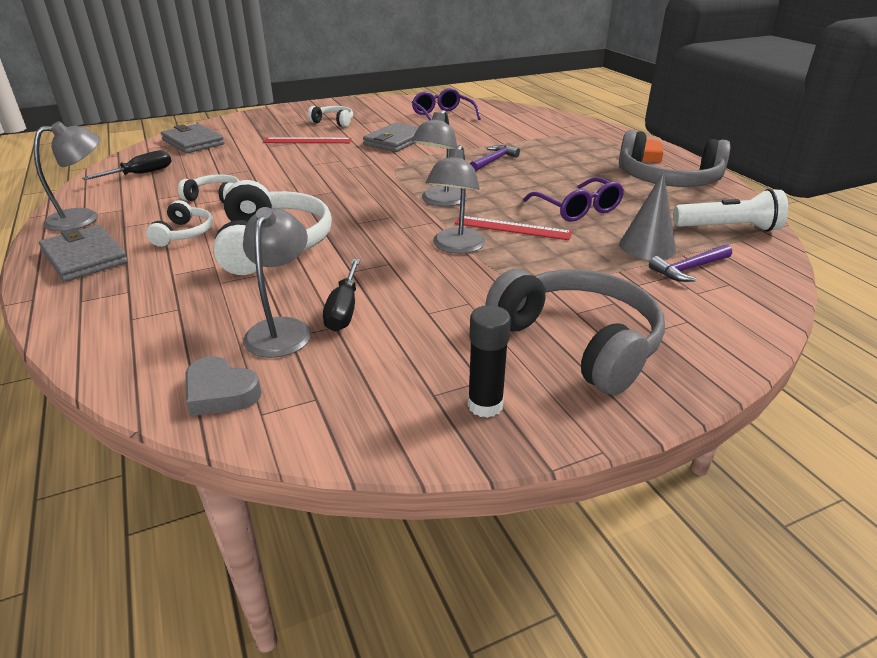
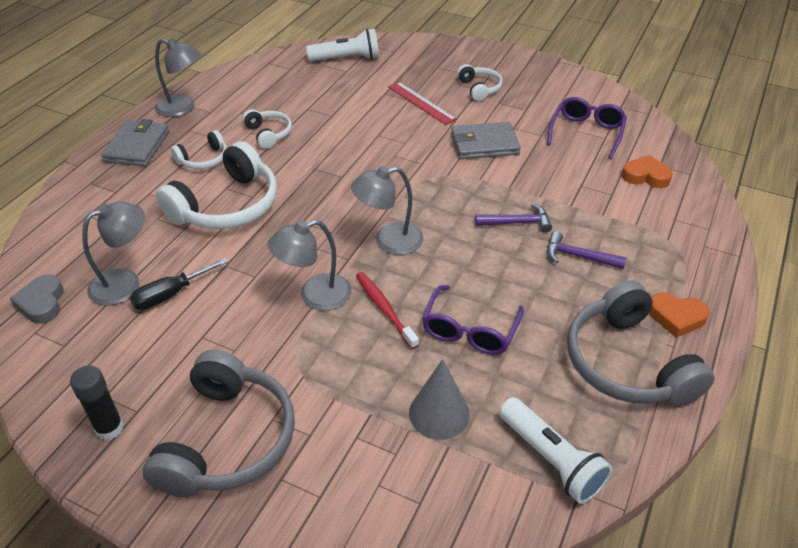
camera: 50 degrees right, 10 degrees up
black screwdriver [82,150,172,180] -> none
grey wallet [161,124,224,153] -> white flashlight [306,29,379,61]
red ruler [455,216,572,240] -> red toothbrush [356,272,419,349]
purple hammer [649,244,732,282] -> purple hammer moved to [547,231,627,269]
none -> orange heart [622,155,673,188]

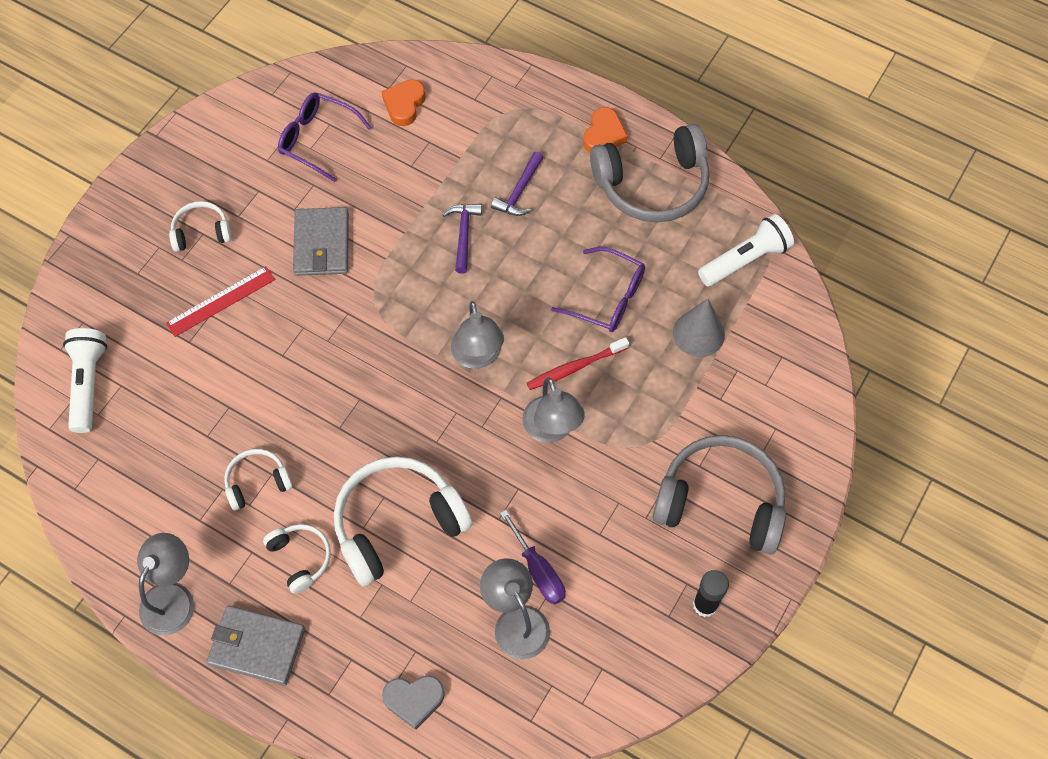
camera: 85 degrees left, 20 degrees up
grey heart [10,274,64,324] -> grey heart moved to [382,675,445,730]
black screwdriver [130,258,228,310] -> purple screwdriver [500,510,566,605]
white headphones [156,141,277,229] -> white headphones turned 75 degrees counterclockwise [334,456,472,586]

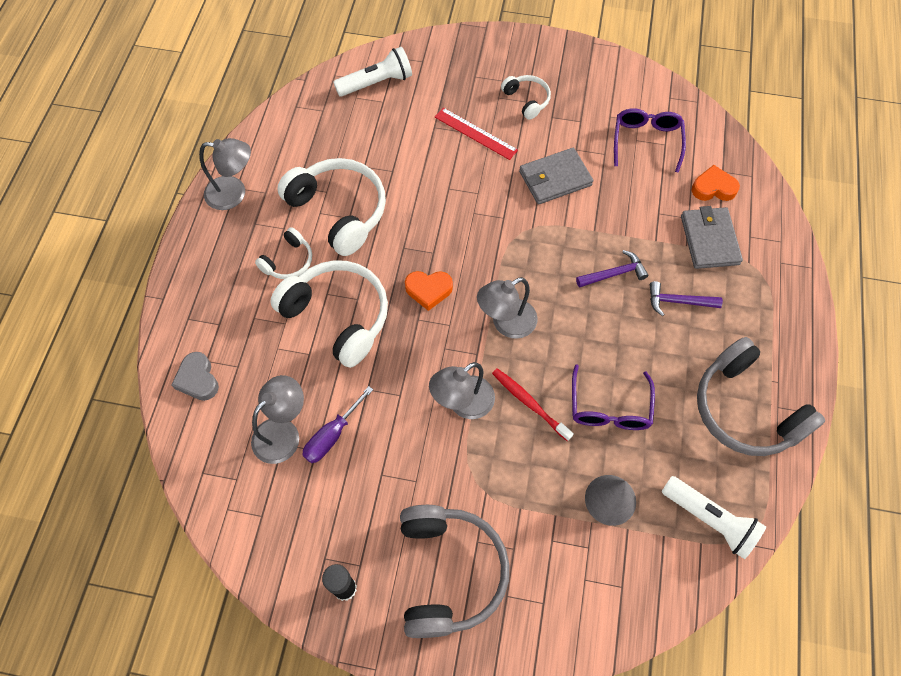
camera: 70 degrees right, 0 degrees up
grey wallet [206,606,305,686] -> grey wallet moved to [681,206,743,269]
white headphones [224,449,293,511] -> white headphones [277,158,386,256], size x1.96
orange heart [583,107,628,153] -> orange heart moved to [405,271,453,311]

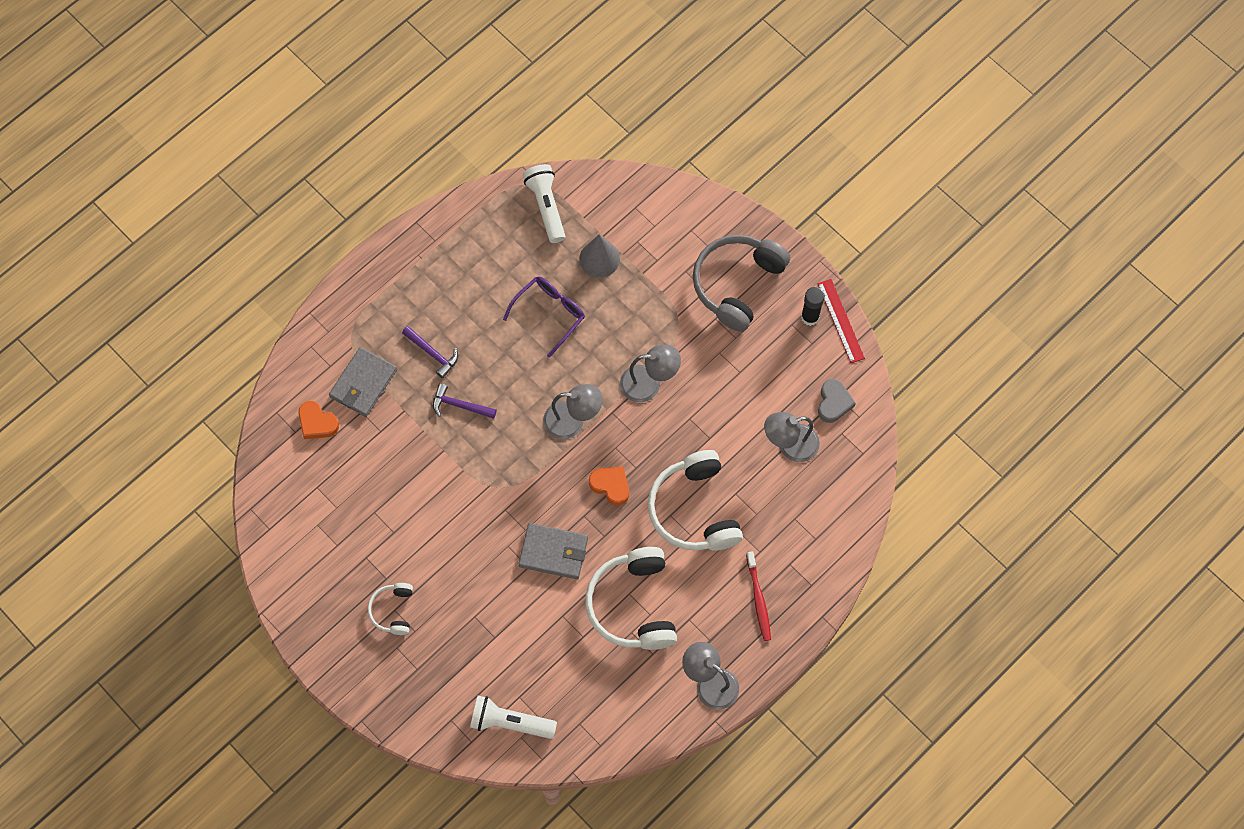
camera: 145 degrees left, 5 degrees up
grey heart [171,352,219,401] -> grey heart moved to [818,379,856,423]
white headphones [255,227,312,279] -> none
purple screwdriver [302,386,373,463] -> none
red ruler [435,108,518,160] -> red ruler moved to [818,279,865,363]
red toothbrush [492,368,574,441] -> red toothbrush moved to [746,551,771,641]
grey wallet [519,148,593,204] -> grey wallet moved to [518,523,588,579]
purple glasses [614,108,686,173] -> none
grey headphones [697,337,825,456] -> none

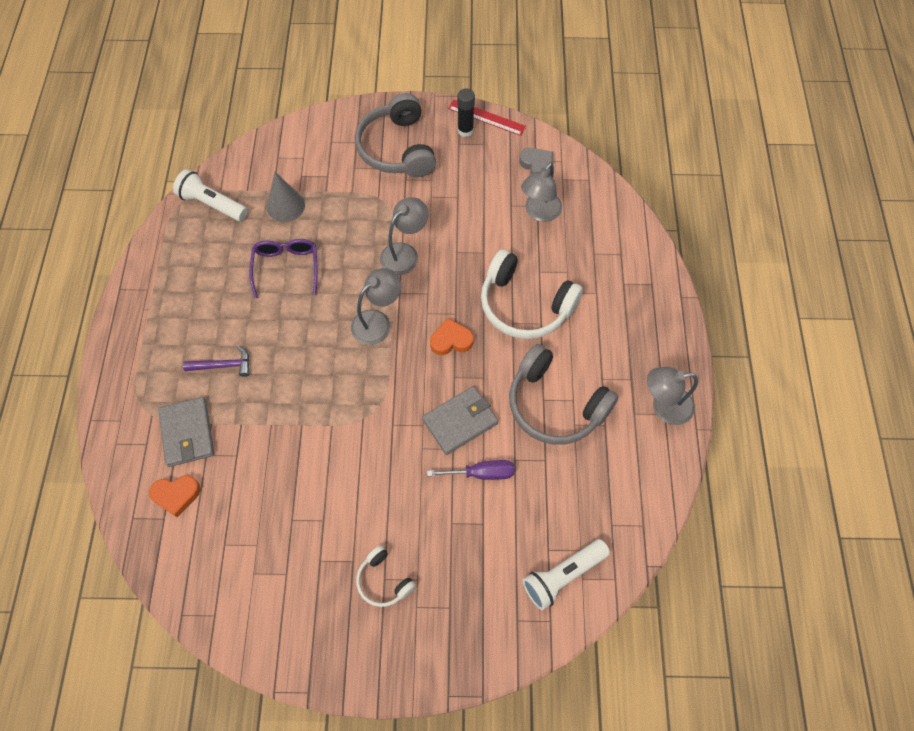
camera: 45 degrees left, 5 degrees down
purple hammer [433,383,497,419] -> none
white headphones [585,547,677,650] -> grey headphones [509,344,618,445]
red toothbrush [746,551,771,641] -> none
none -> purple screwdriver [427,460,515,480]

